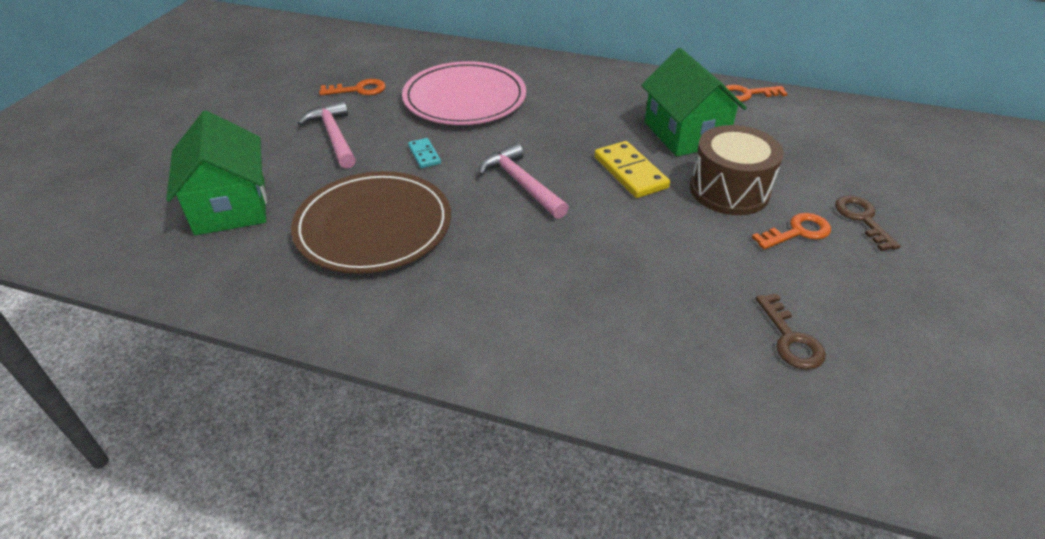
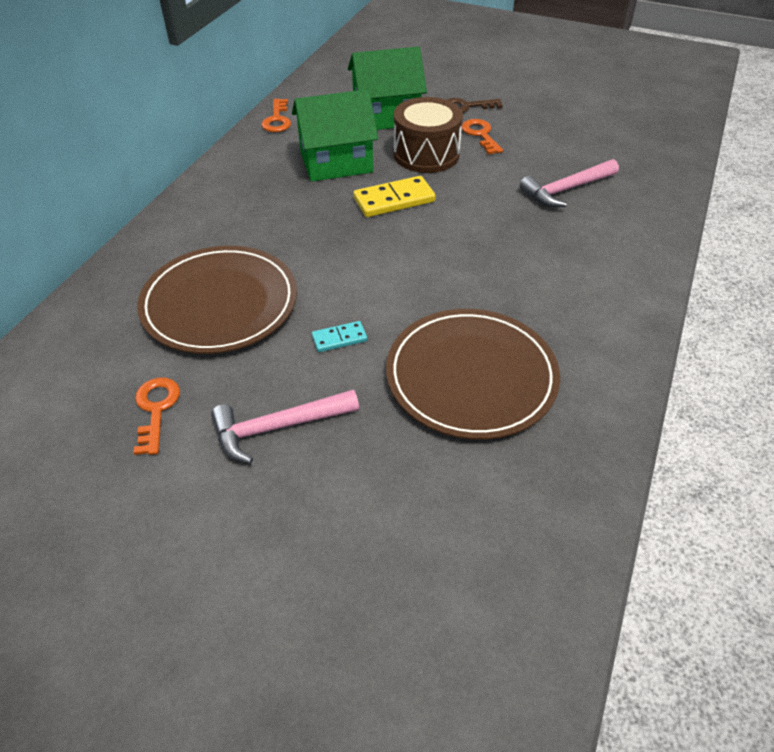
camera: 85 degrees left, 5 degrees up
green house [166,111,267,235] -> green house moved to [348,47,427,130]
pink plate [402,61,526,125] -> brown plate [137,246,297,354]
pink hammer [479,143,569,219] -> pink hammer moved to [520,159,619,207]
brown key [756,293,826,370] -> none

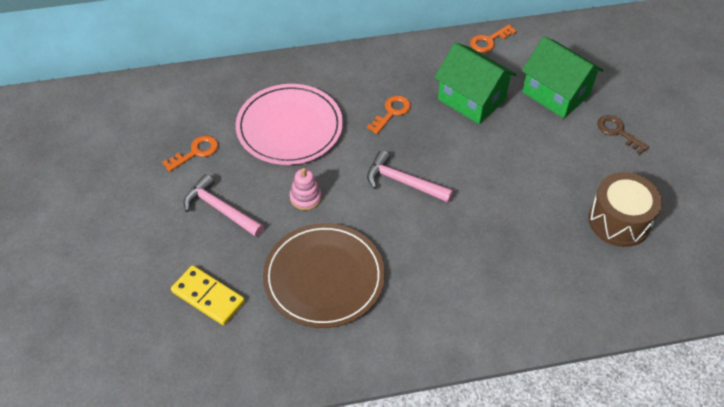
camera: 55 degrees right, 5 degrees up
brown plate [137,246,297,354] -> pink plate [236,84,343,165]
turquoise domino [312,321,367,352] -> pink stacking toy [290,168,321,210]
yellow domino [353,176,436,217] -> yellow domino moved to [171,265,245,325]
brown drum [393,97,463,173] -> brown drum moved to [588,172,662,247]
orange key [462,119,503,155] -> orange key moved to [367,96,411,134]
pink hammer [520,159,619,207] -> pink hammer moved to [367,150,453,202]

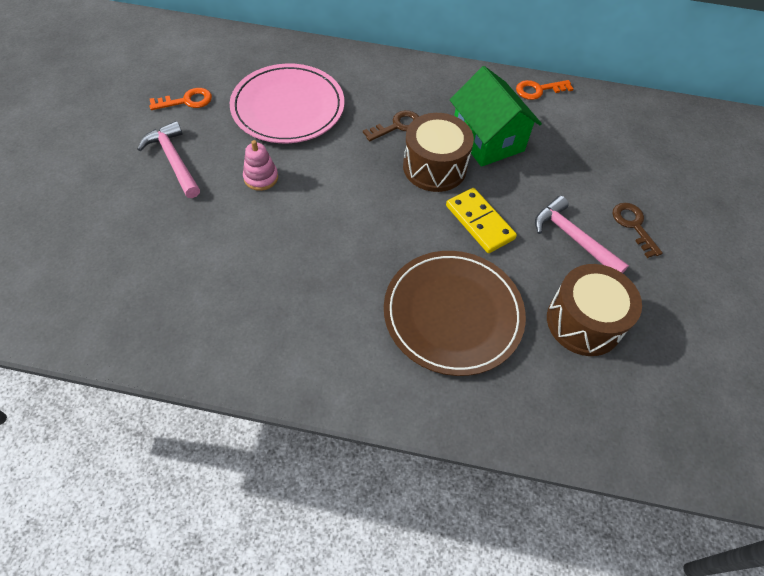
camera: 20 degrees right, 5 degrees up
yellow domino [171,265,245,325] -> yellow domino moved to [446,188,517,253]
brown plate [263,223,385,328] -> brown plate moved to [384,251,526,376]
orange key [367,96,411,134] -> brown key [363,110,419,141]
pink hammer [367,150,453,202] -> pink hammer moved to [535,196,629,273]
green house [522,36,604,118] -> none
none -> brown drum [403,113,474,192]

